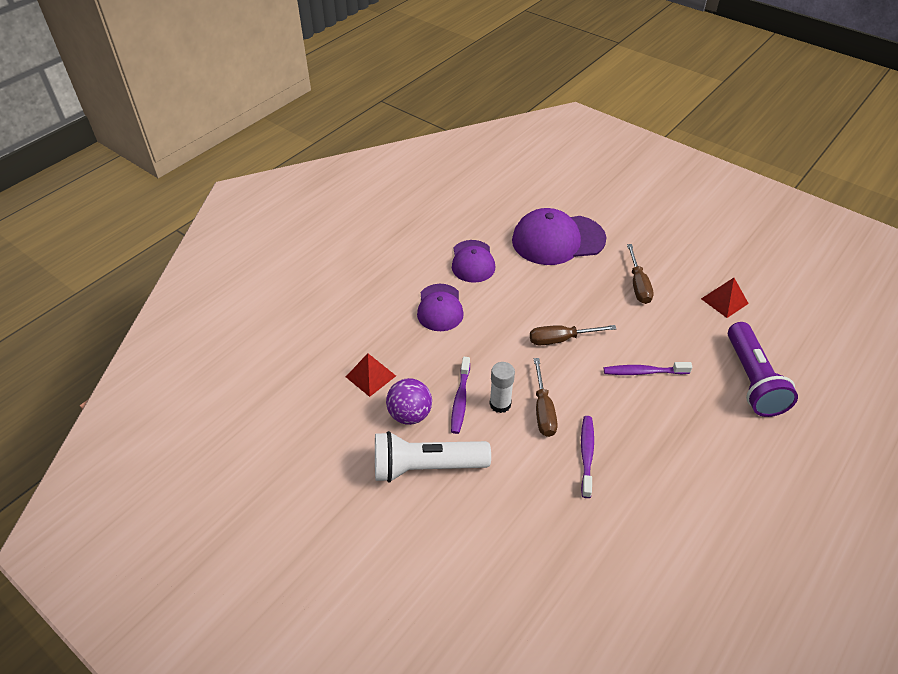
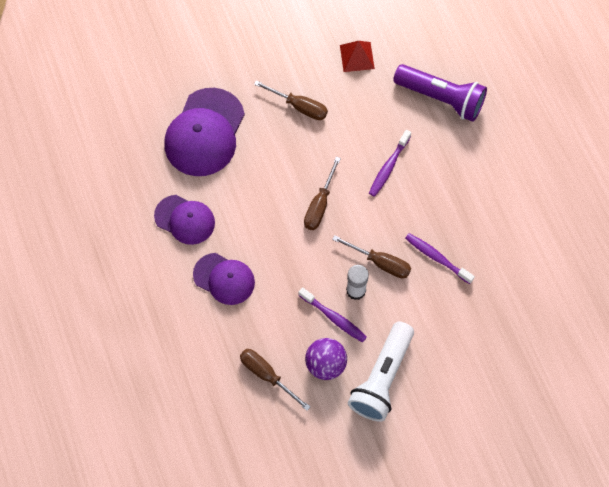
camera: 60 degrees left, 20 degrees up
red pyramid [346,354,396,397] -> brown screwdriver [240,349,310,411]

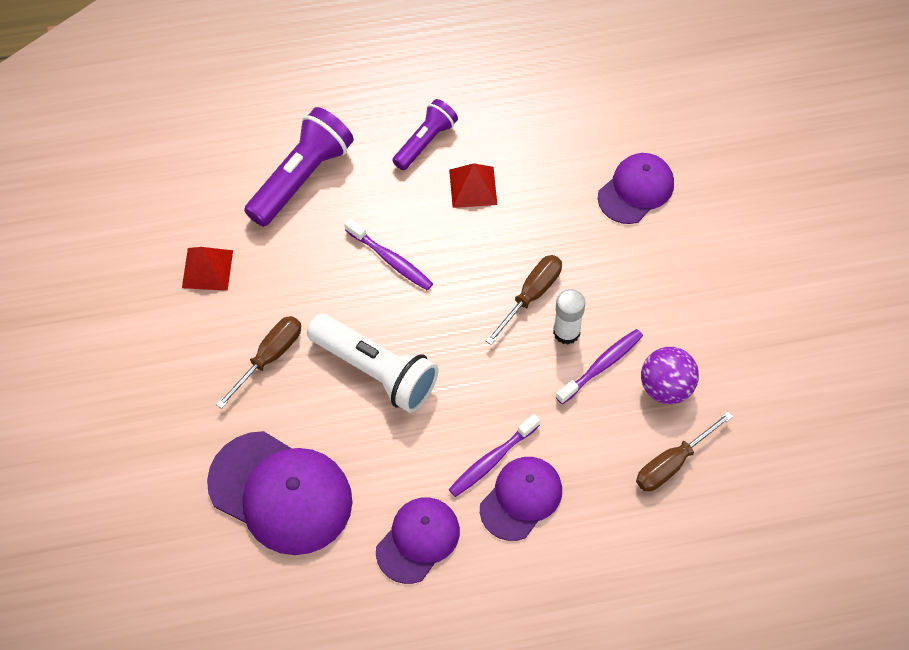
camera: 80 degrees left, 5 degrees down
brown screwdriver [304,157,341,230] -> none
white flashlight [348,322,414,422] -> white flashlight moved to [307,313,439,413]
purple toothbrush [405,233,475,284] -> purple toothbrush moved to [448,414,540,497]
none -> purple flashlight [392,99,458,170]
none -> red pyramid [449,163,497,208]
none -> purple cap [598,153,674,224]

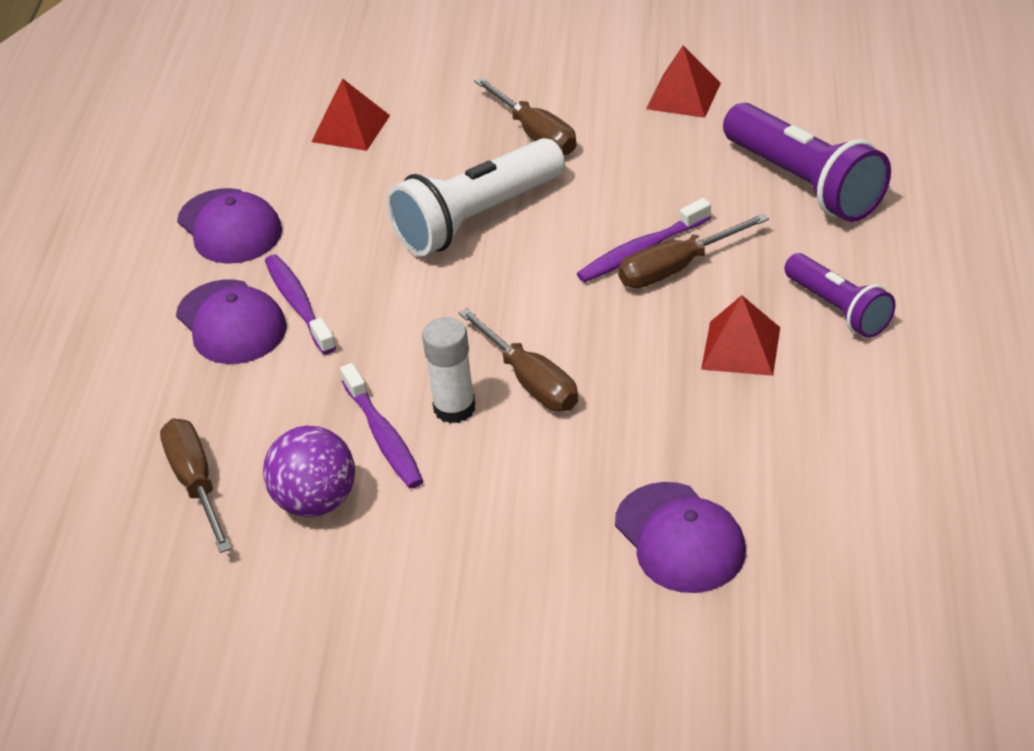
camera: 110 degrees right, 20 degrees down
purple cap [207,431,353,555] -> red pyramid [311,78,390,151]
none -> brown screwdriver [618,213,769,288]

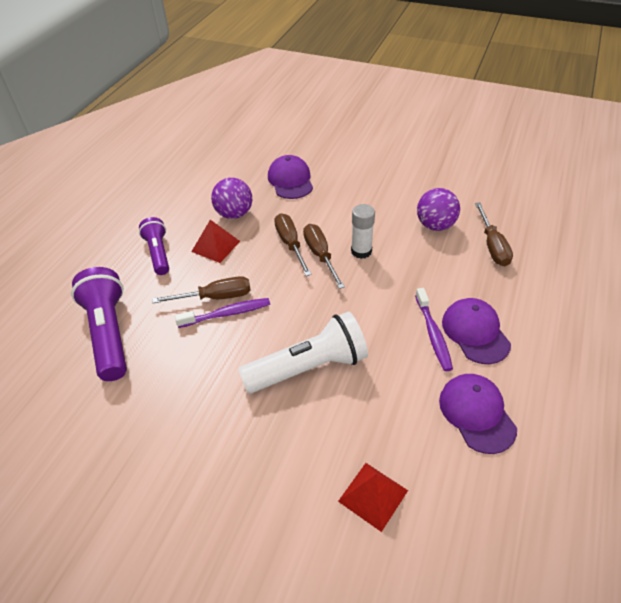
camera: 165 degrees left, 5 degrees up
purple toothbrush [340,363,423,489] -> none
brown screwdriver [474,77,576,155] -> brown screwdriver moved to [274,213,311,276]
red pyramid [646,46,721,118] -> none
none -> purple ball [211,178,252,219]

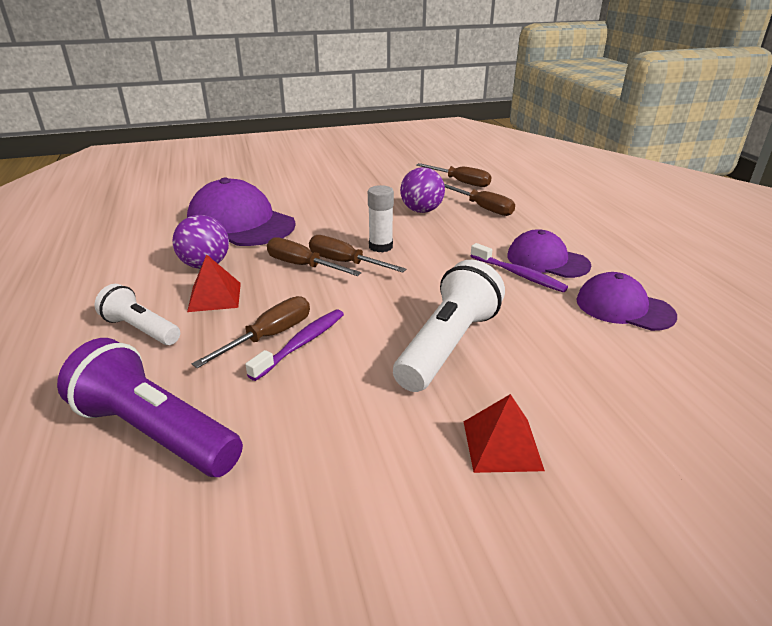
camera: 40 degrees left, 15 degrees down
purple flashlight [139,217,169,275] -> white flashlight [95,284,180,345]
purple cap [268,155,313,199] -> purple cap [187,178,296,246], size x1.62
red pyramid [338,463,408,532] -> red pyramid moved to [464,394,545,473]
none -> brown screwdriver [416,163,492,187]

